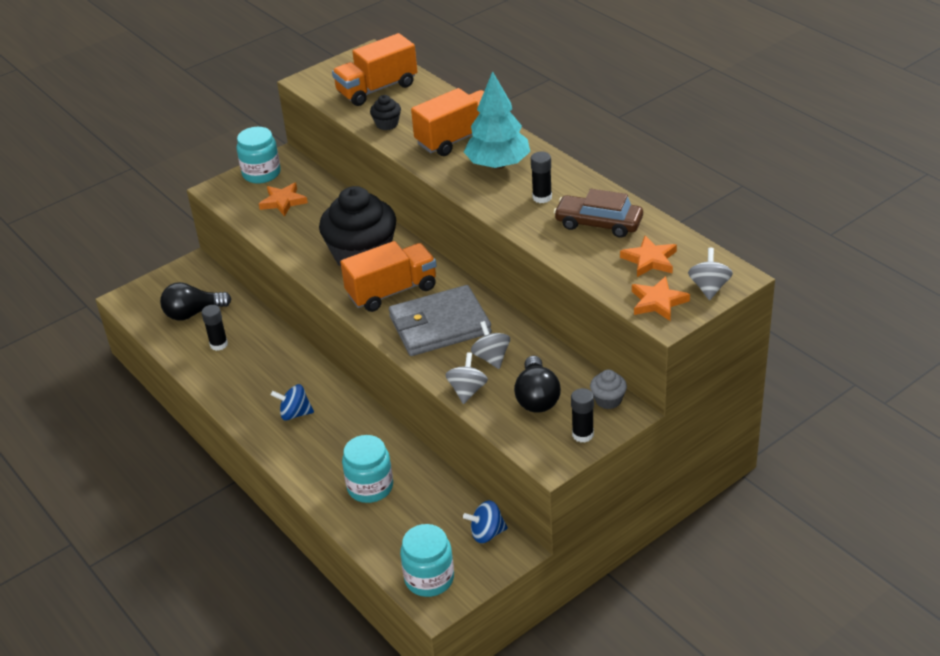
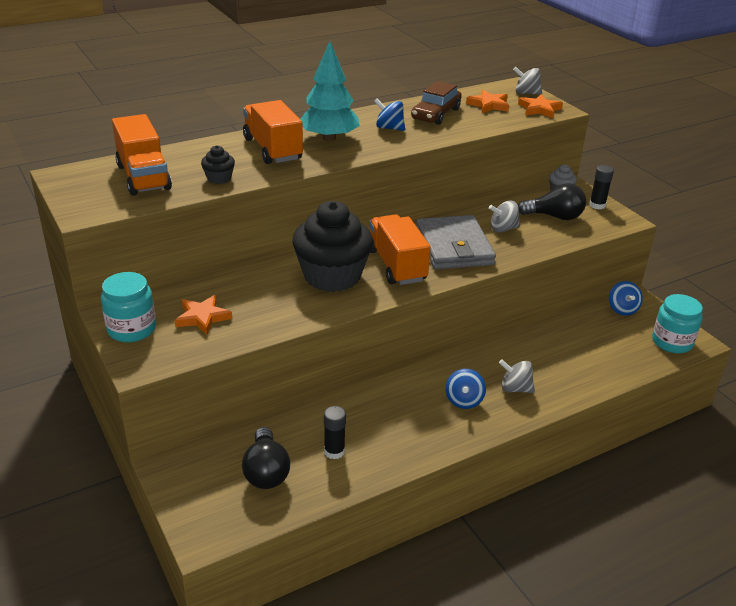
camera: 85 degrees left, 5 degrees down
turquoise jar [342,435,393,503] -> none
grey spinning top [445,352,488,404] -> grey spinning top moved to [499,359,535,393]
black glue stick [531,151,552,203] -> blue spinning top [374,99,405,131]

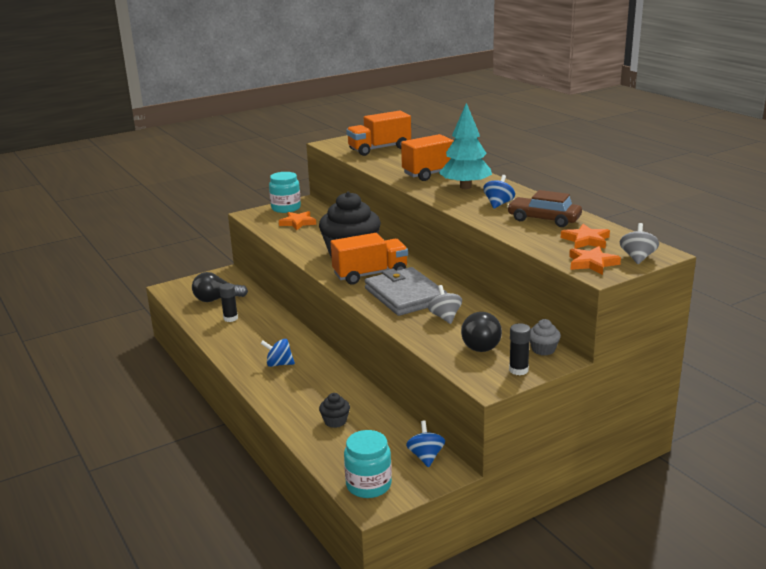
camera: 90 degrees right, 10 degrees down
black cupcake [201,145,235,184] -> black cupcake moved to [319,393,350,428]
grey wallet [416,215,496,269] -> grey wallet turned 75 degrees clockwise [365,267,447,316]
grey spinning top [499,359,535,393] -> none
blue spinning top [609,281,643,316] -> blue spinning top turned 90 degrees clockwise [406,421,445,467]

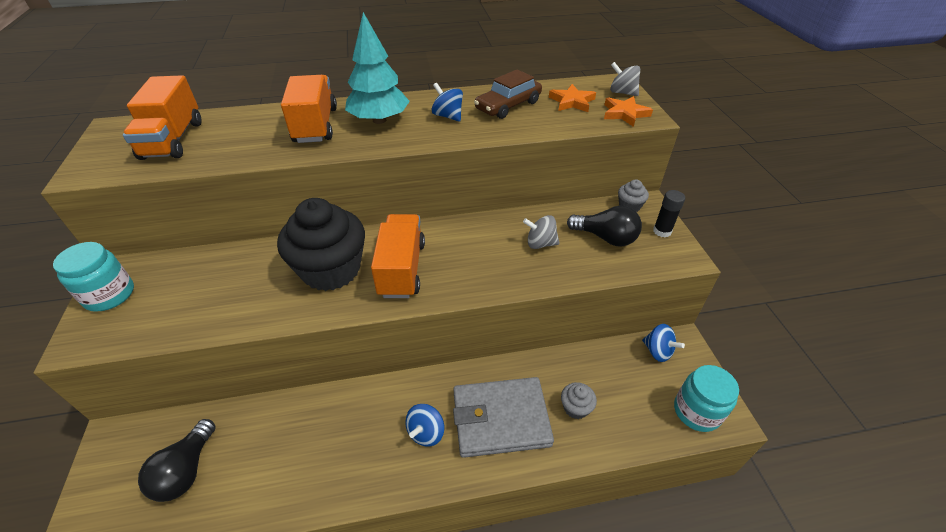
camera: 70 degrees left, 20 degrees up
black glue stick [219,283,238,322] -> none
orange star [279,211,316,230] -> none
black cupcake [319,393,350,428] -> grey cupcake [561,382,597,419]
grey wallet [365,267,447,316] -> grey wallet moved to [453,377,554,458]
blue spinning top [406,421,445,467] -> blue spinning top turned 150 degrees counterclockwise [642,324,685,362]

